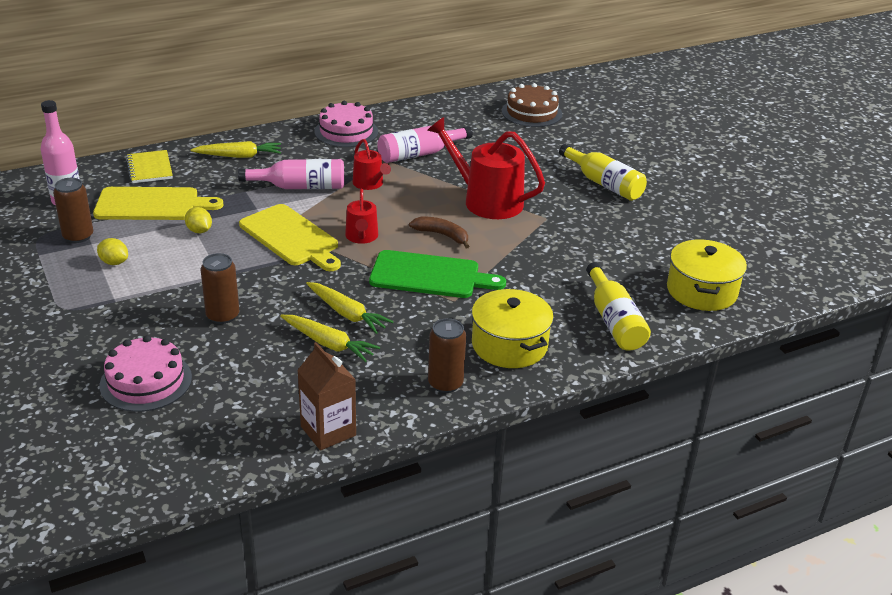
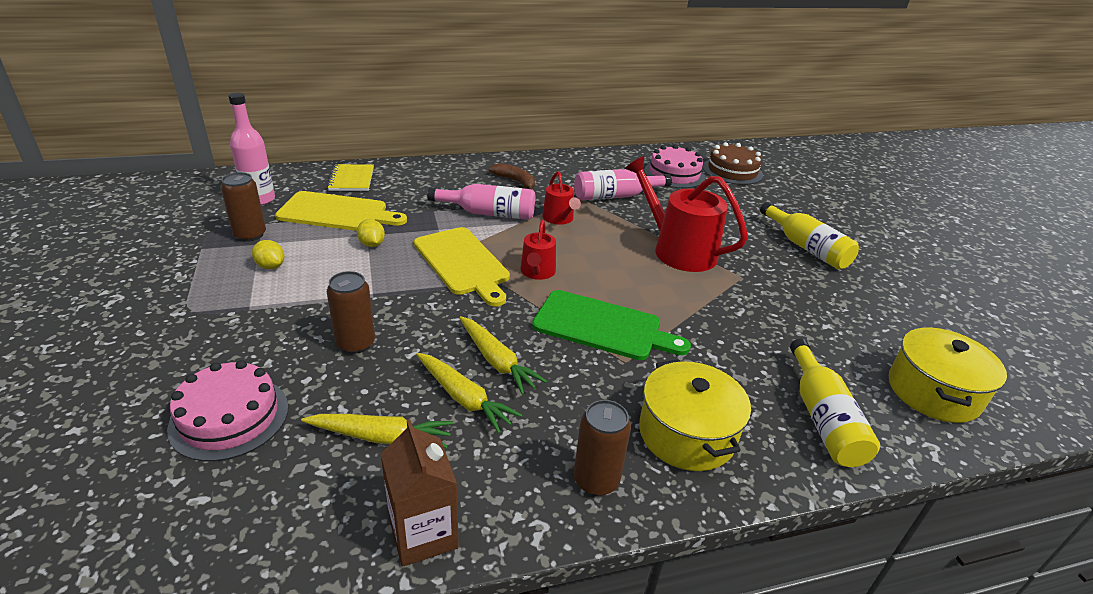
camera: 10 degrees right, 0 degrees up
yellow carrot [191,141,281,158] -> yellow carrot moved to [301,414,454,448]
pink cake [314,101,378,147] -> pink cake moved to [644,145,705,188]
brown banana [409,217,469,249] -> brown banana moved to [489,163,535,189]

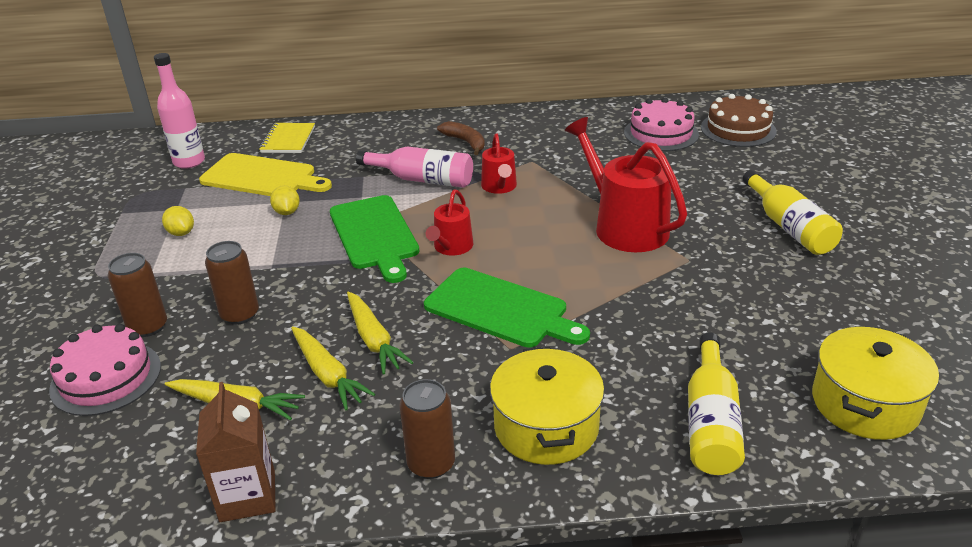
camera: 15 degrees right, 0 degrees up
brown can [221,172,266,242] -> brown can moved to [108,253,167,337]
yellow cutting board [414,227,510,307] -> green cutting board [330,195,420,283]
pink bottle [574,169,672,201] -> none

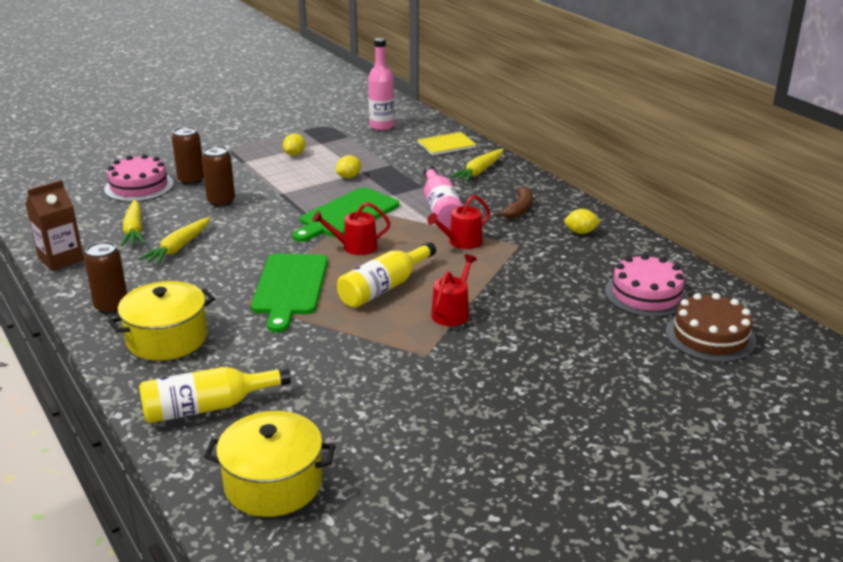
camera: 60 degrees right, 5 degrees down
yellow cutting board [199,153,332,196] -> none
yellow carrot [347,291,413,375] -> yellow carrot moved to [450,149,504,182]
red watering can [565,117,687,252] -> red watering can [431,254,477,326], size x0.54
yellow bottle [743,170,843,255] -> yellow bottle moved to [337,242,436,308]
none -> yellow lemon [564,209,601,234]

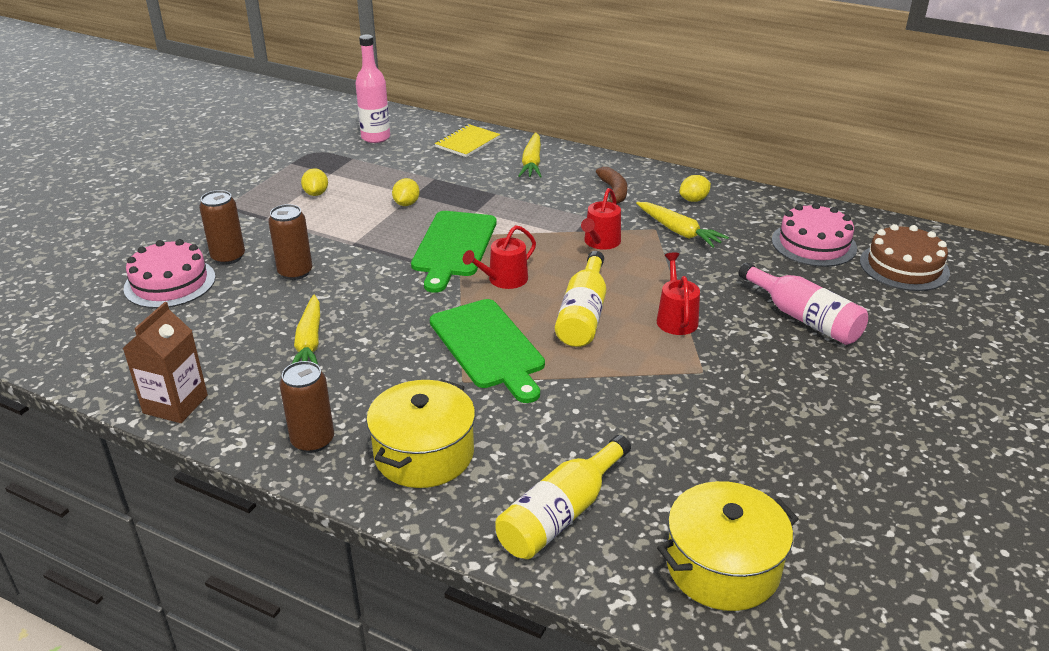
camera: 30 degrees left, 5 degrees up
yellow carrot [121,200,145,247] -> yellow carrot moved to [636,202,729,248]
pink bottle [424,166,463,228] -> pink bottle moved to [738,262,868,345]

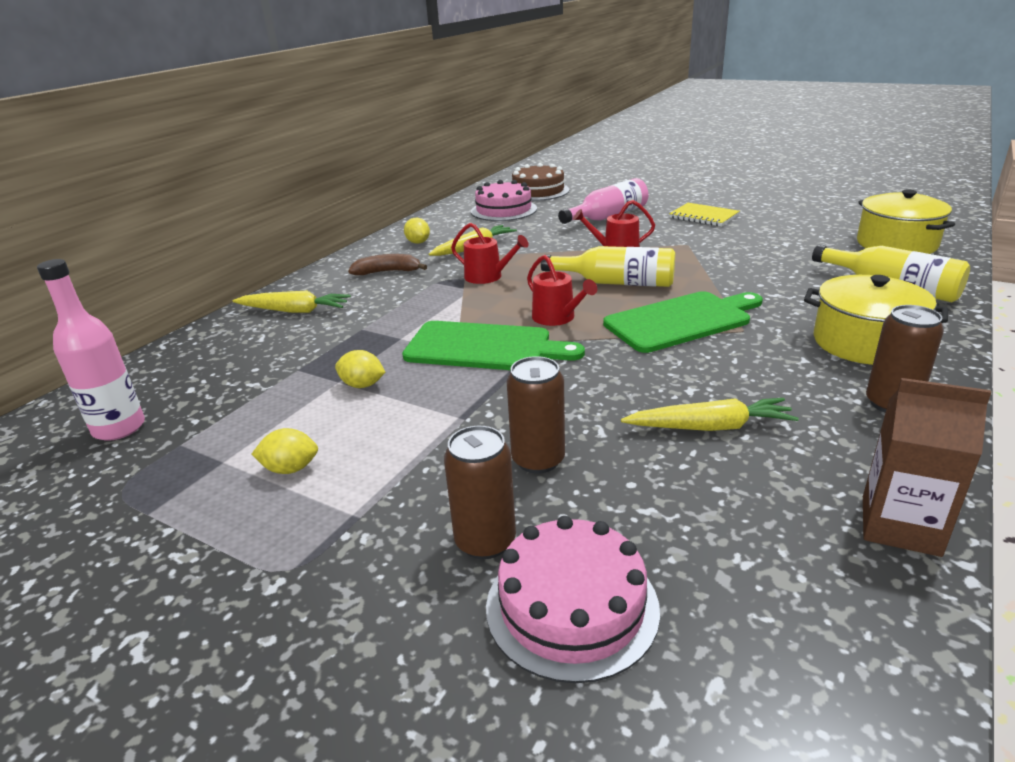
camera: 85 degrees left, 5 degrees down
yellow notebook [435,124,500,157] -> yellow notebook moved to [669,203,740,226]

